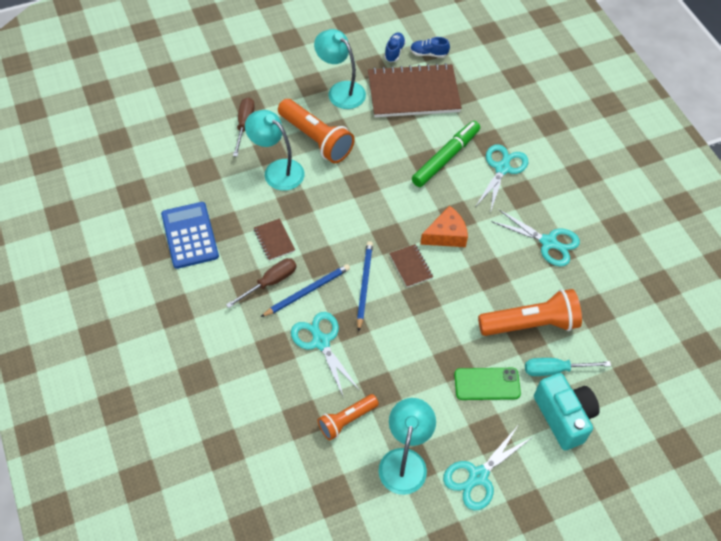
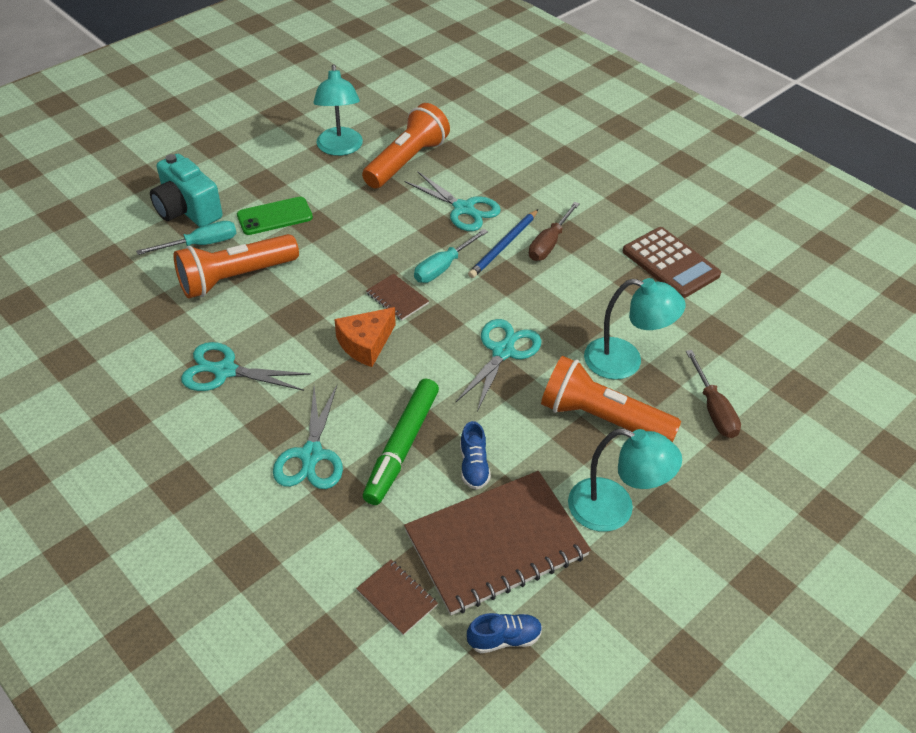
camera: 160 degrees right, 10 degrees down
blue calculator [161,202,219,269] -> brown calculator [623,227,721,298]
brown notebook [254,218,295,261] -> brown notebook moved to [356,560,438,635]
orange flashlight [318,394,379,440] -> orange flashlight [362,103,450,189], size x1.67
blue pencil [357,241,373,331] -> turquoise screwdriver [414,229,488,283]
blue shoe [384,33,406,62] -> blue shoe moved to [460,421,491,490]
turquoise scissors [443,426,533,510] -> turquoise scissors moved to [456,319,542,411]

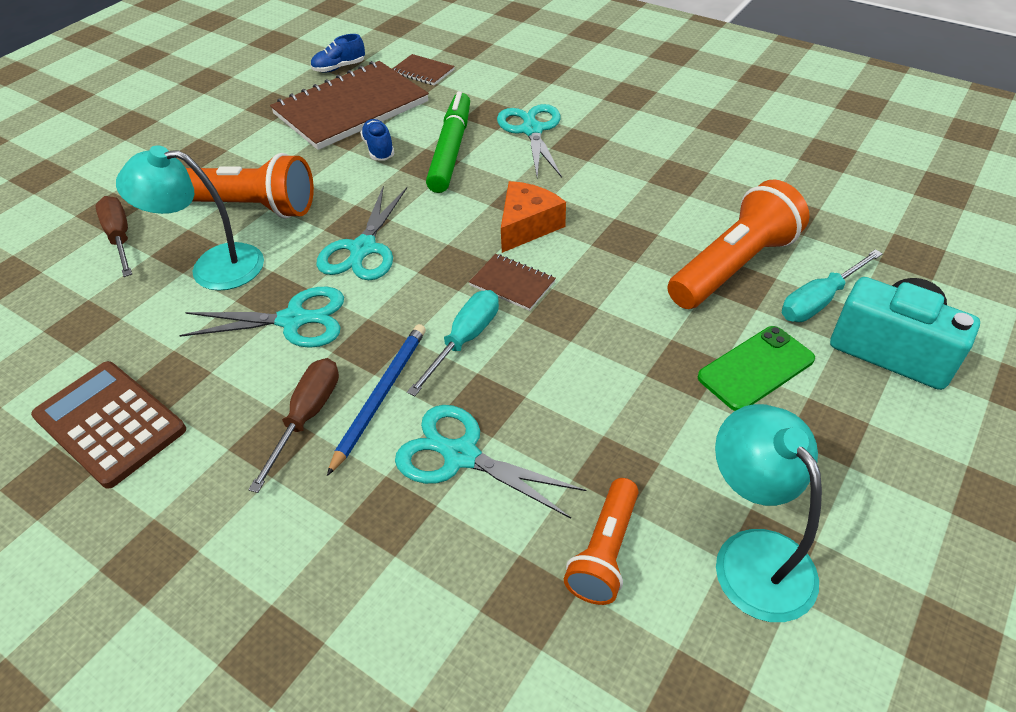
camera: 170 degrees right, 0 degrees up
turquoise scissors [181,342,311,391] -> turquoise scissors moved to [179,287,344,348]
orange flashlight [362,103,450,189] -> orange flashlight [564,478,639,605], size x0.60
turquoise lamp [568,428,682,532] -> none

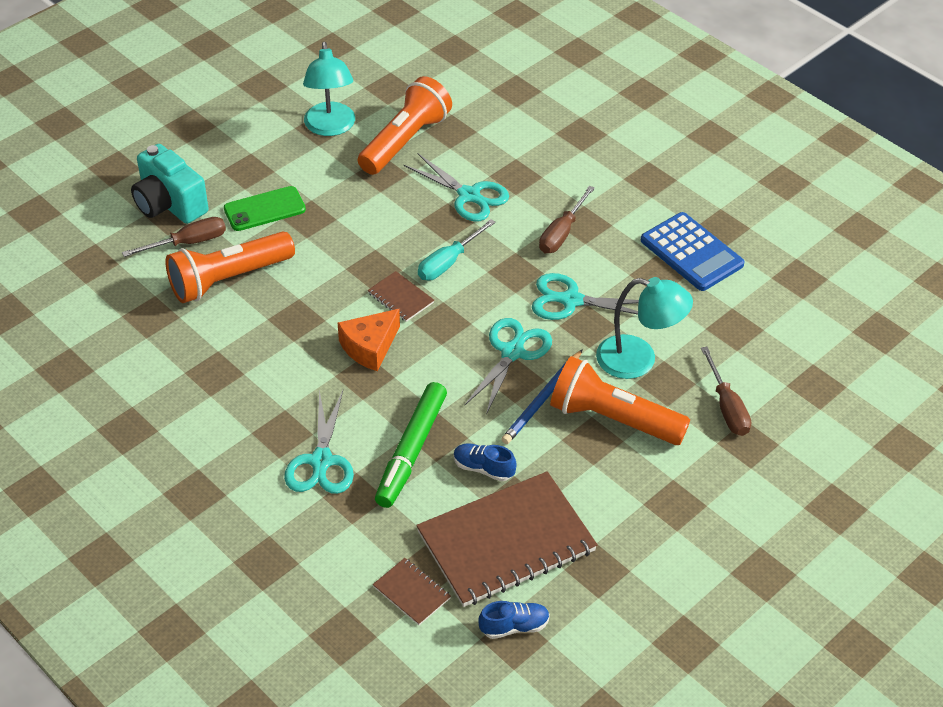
camera: 170 degrees left, 0 degrees up
brown calculator [31,361,186,489] -> blue calculator [641,212,745,291]
blue pencil [327,324,426,476] -> blue pencil moved to [501,349,583,444]
blue shoe [360,119,395,161] -> blue shoe turned 120 degrees clockwise [454,443,517,481]
orange flashlight [564,478,639,605] -> orange flashlight [358,76,452,175], size x1.67
turquoise screwdriver [782,249,883,322] -> brown screwdriver [122,217,226,257]

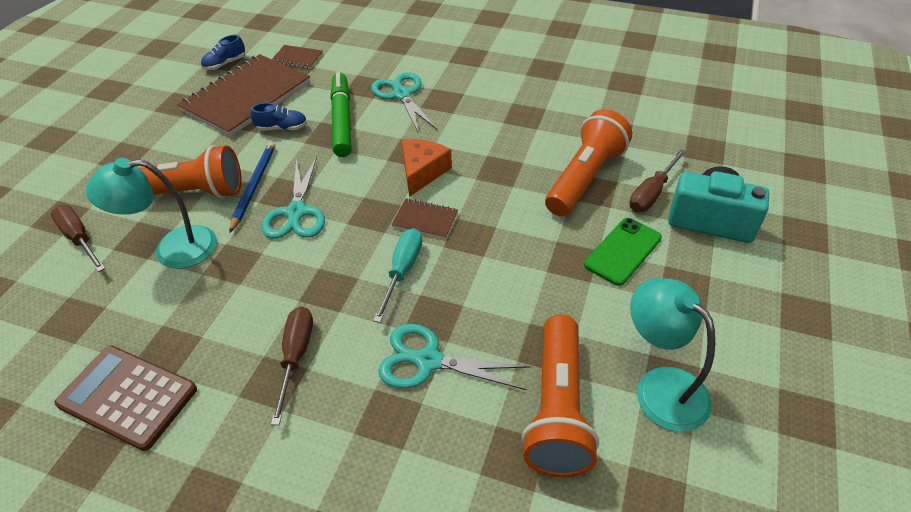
camera: 155 degrees right, 0 degrees up
turquoise scissors [532,273,639,320] -> none
blue calculator [641,212,745,291] -> brown calculator [54,345,197,451]

